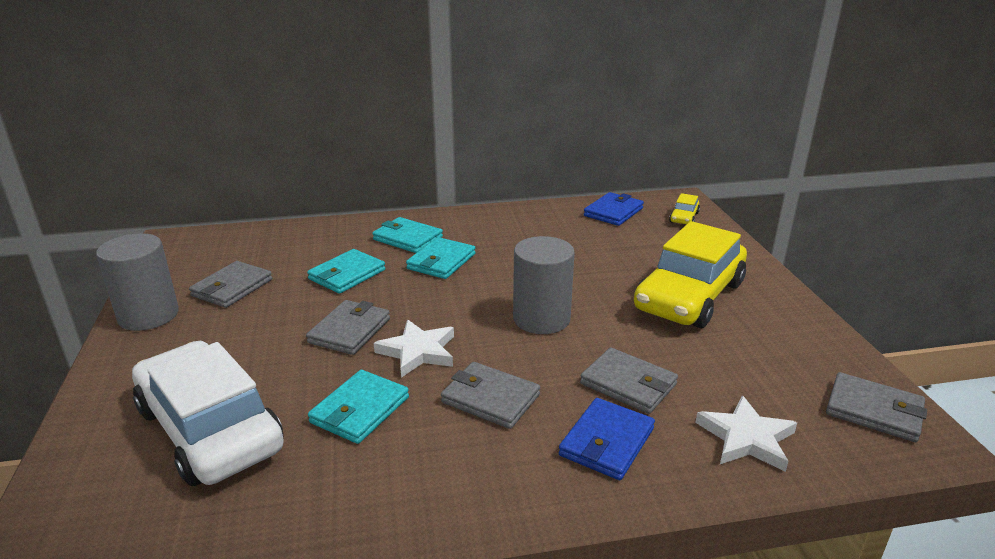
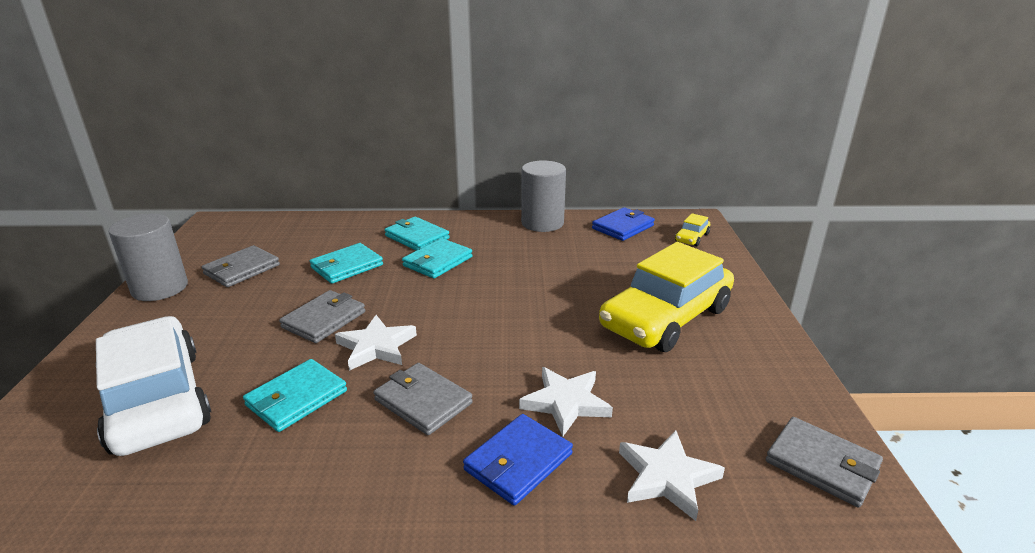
camera: 10 degrees right, 0 degrees up
grey cylinder [513,236,575,334] -> grey cylinder moved to [521,160,566,232]
grey wallet [580,347,678,414] -> white star [519,367,613,437]

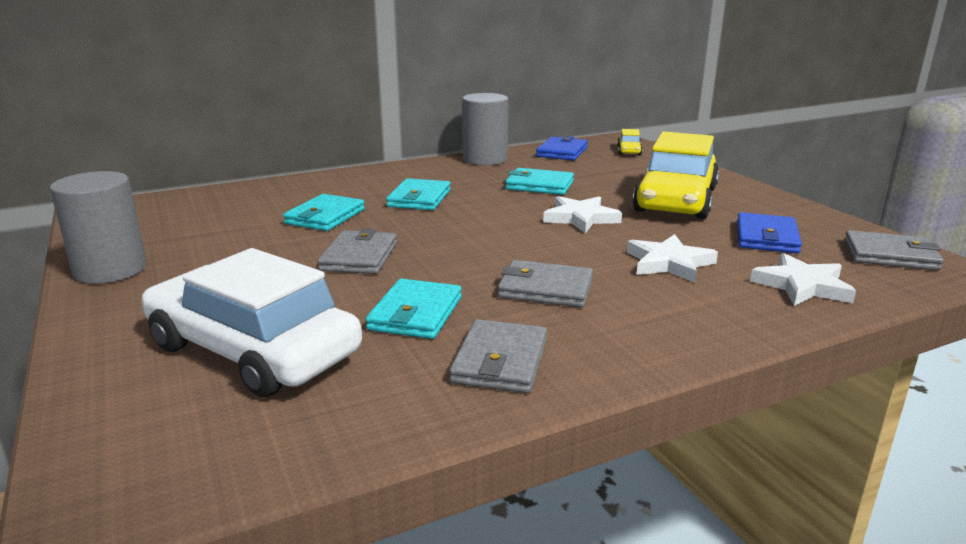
camera: 25 degrees left, 5 degrees down
grey wallet [202,245,280,287] -> grey wallet moved to [449,319,547,393]
white star [335,315,417,371] -> white star moved to [543,196,622,233]
turquoise wallet [385,217,450,251] -> turquoise wallet moved to [505,168,574,195]
blue wallet [463,414,573,506] -> blue wallet moved to [737,212,802,253]

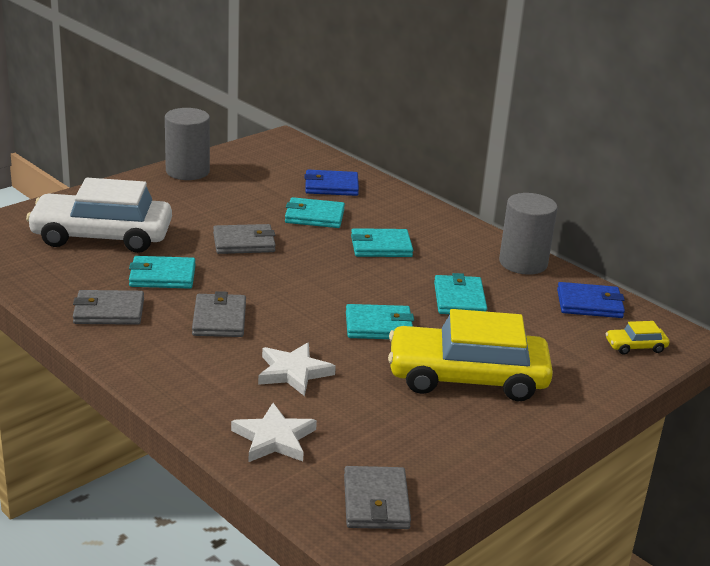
camera: 70 degrees right, 5 degrees up
white car [141,248,362,398] -> white car turned 105 degrees counterclockwise [26,178,172,253]
white star [543,196,622,233] -> turquoise wallet [346,304,414,339]
blue wallet [737,212,802,253] -> blue wallet moved to [304,170,359,196]

